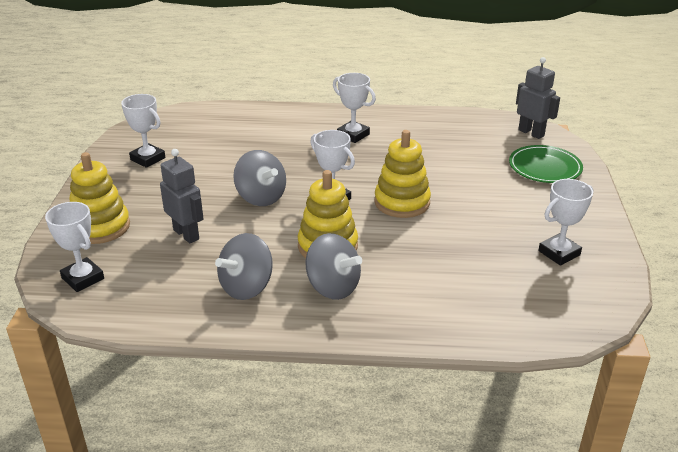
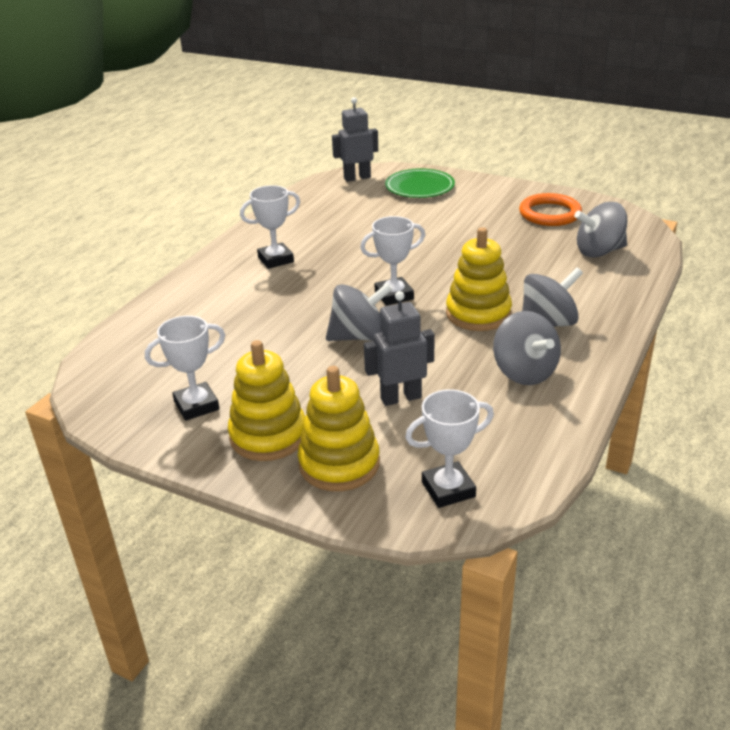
camera: 65 degrees left, 0 degrees up
yellow stacking toy [374,130,431,218] -> yellow stacking toy moved to [228,340,305,461]
white trophy [538,179,593,266] -> orange ring [519,193,582,226]
none -> grey spinning top [574,202,627,258]

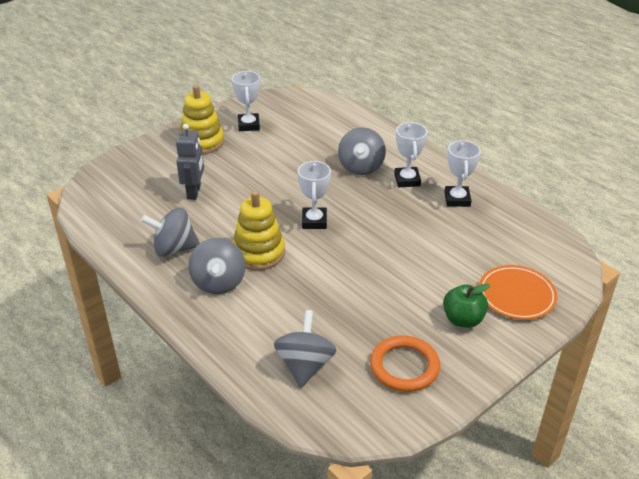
camera: 110 degrees right, 5 degrees up
yellow stacking toy [298,366,380,491] -> none
grey spinning top [326,283,393,341] -> grey spinning top moved to [338,127,386,175]
grey robot [332,97,378,182] -> none
green plate [385,168,455,198] -> orange plate [479,265,557,320]
white trophy [405,389,494,508] -> white trophy moved to [444,140,481,207]
none -> green apple [443,283,490,328]

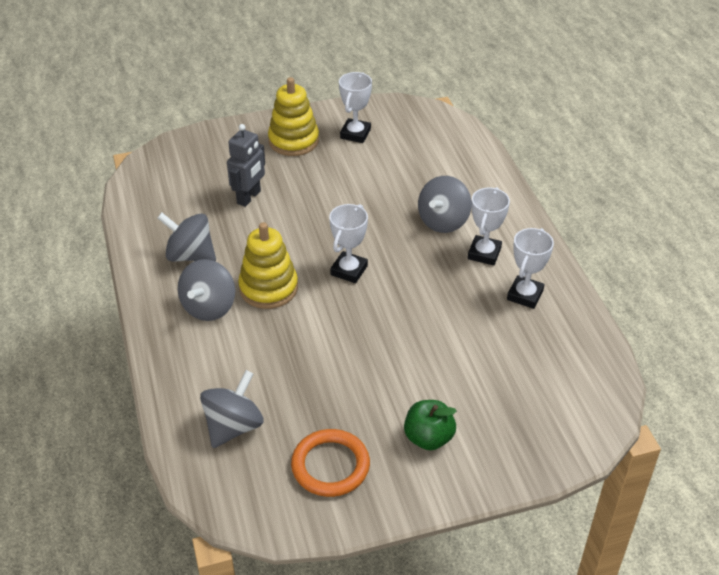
camera: 25 degrees right, 5 degrees up
orange plate [479,265,557,320] -> none

